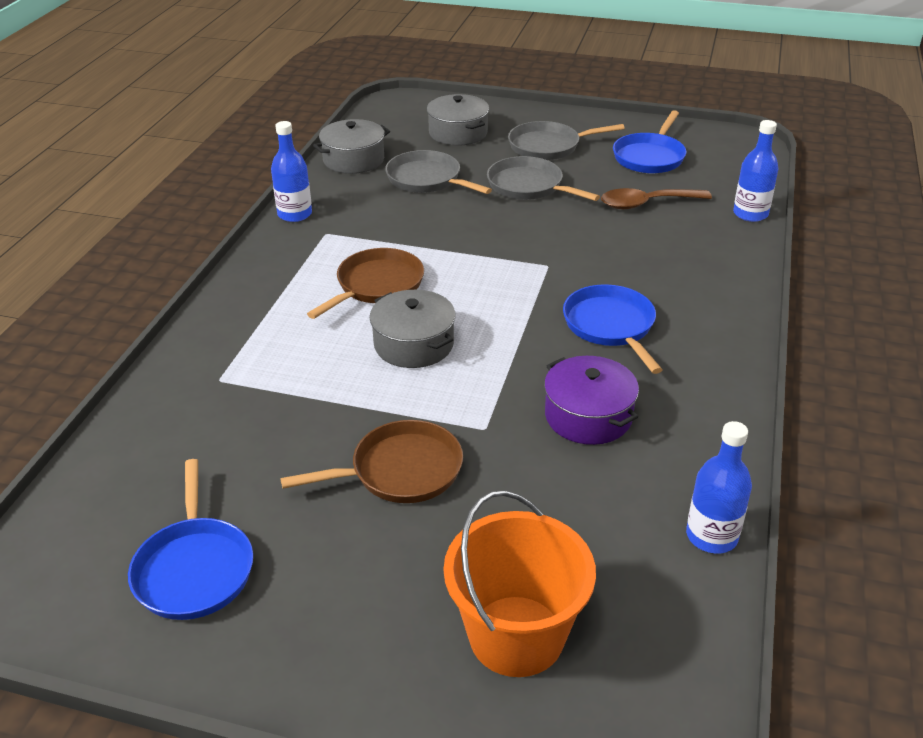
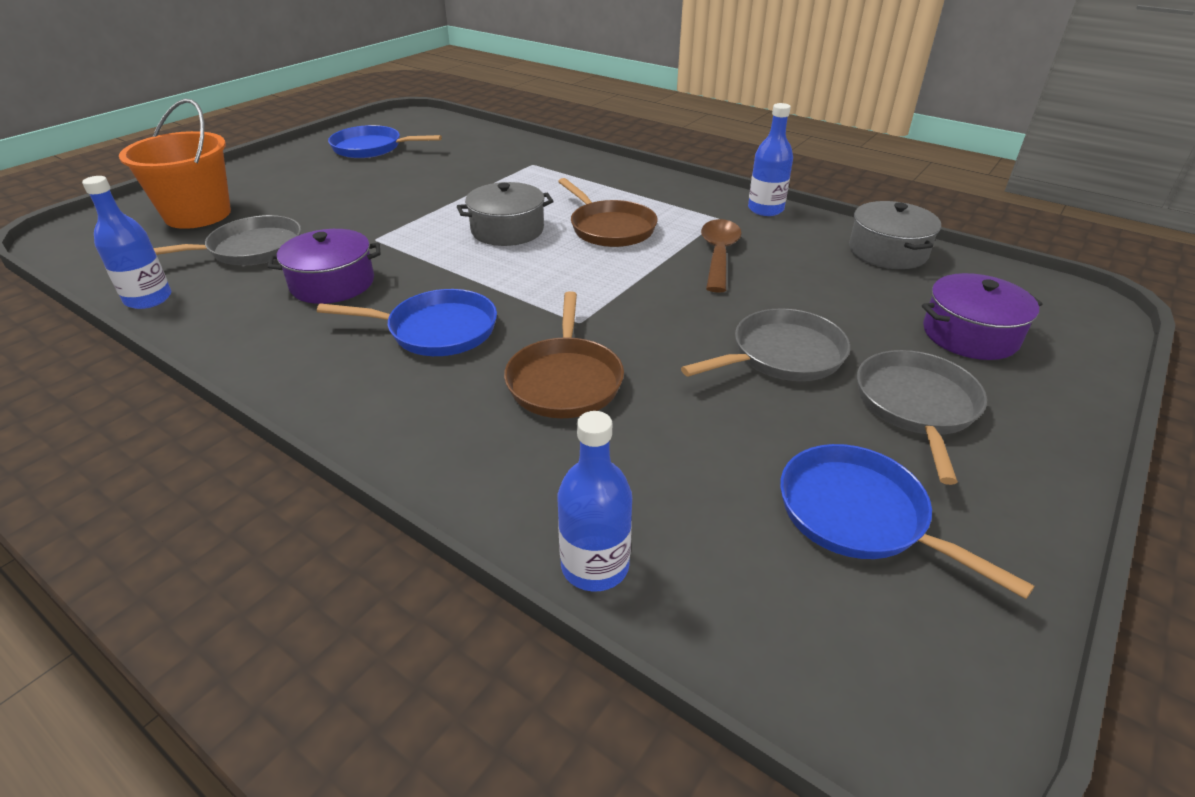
camera: 110 degrees right, 0 degrees up
brown pan [281,420,463,503] -> brown pan moved to [504,291,624,418]
grey pan [385,150,492,194] -> grey pan moved to [153,215,301,265]
grey pot [427,94,489,146] -> purple pot [922,273,1042,360]
brown spoon [601,188,712,209] -> brown spoon moved to [701,219,742,293]

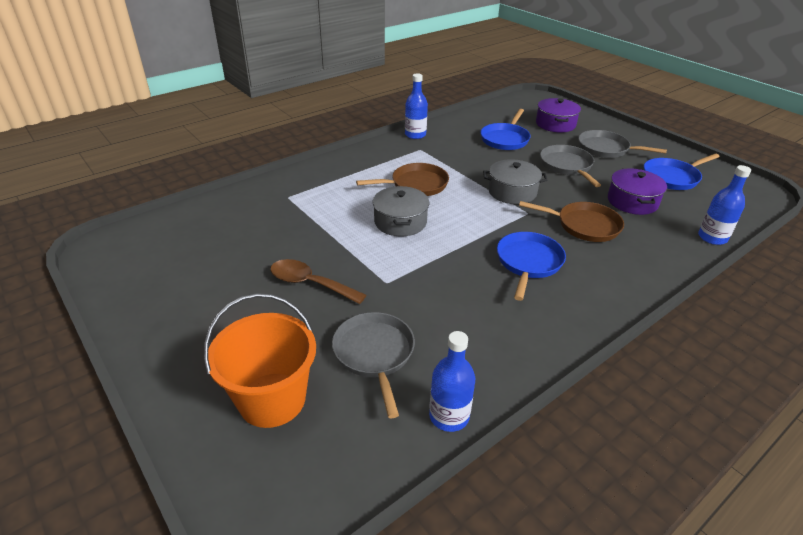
camera: 75 degrees left, 0 degrees up
purple pot [268,229,381,304] -> purple pot moved to [608,168,667,215]
blue pan [328,125,442,158] -> blue pan moved to [480,109,531,150]
brown spoon [701,219,742,293] -> brown spoon moved to [271,259,366,304]
grey pot [849,201,941,269] -> grey pot moved to [483,159,548,204]

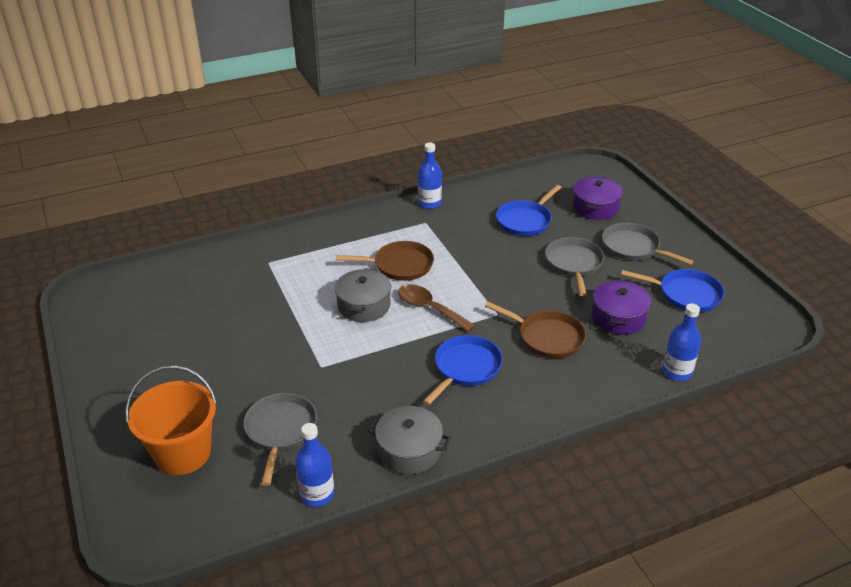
camera: 15 degrees right, 0 degrees up
brown spoon [271,259,366,304] -> brown spoon moved to [398,284,475,332]
grey pot [483,159,548,204] -> grey pot moved to [368,406,451,475]
blue pan [644,153,720,190] -> blue pan turned 150 degrees counterclockwise [621,269,725,312]

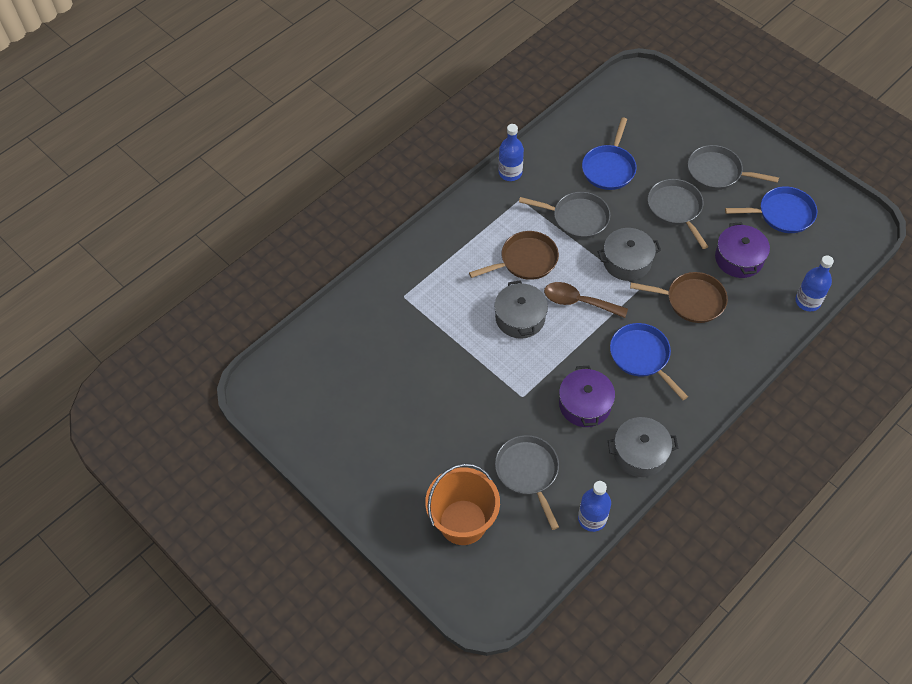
camera: 20 degrees left, 20 degrees up
blue pan [423,335,503,405] -> blue pan turned 45 degrees counterclockwise [610,323,688,400]
purple pot [573,177,623,220] -> purple pot moved to [559,366,615,427]
none -> grey pan [519,192,610,239]
none -> grey pot [598,228,661,281]

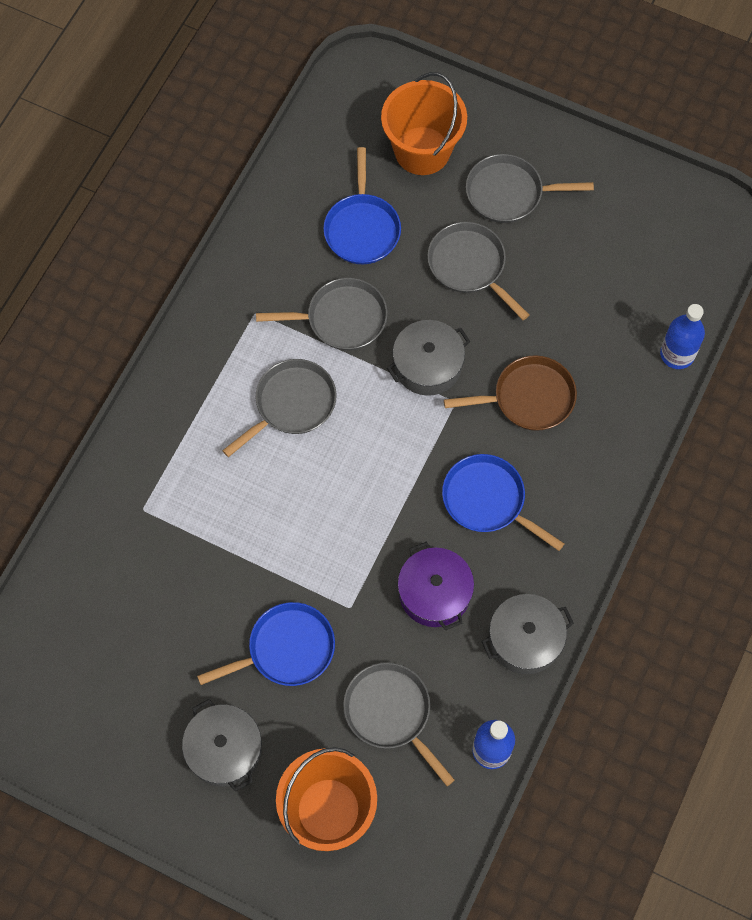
camera: 20 degrees left, 10 degrees up
brown pan [469,231,559,280] -> grey pan [222,359,337,457]
grey pot [494,280,548,339] -> grey pot moved to [182,699,262,791]
blue bottle [498,124,524,181] -> none
brown spoon [544,282,628,318] -> none
purple pot [715,222,770,278] -> none
blue pan [725,187,817,233] -> blue pan moved to [197,602,335,686]
none -> orange bucket [381,72,467,175]

